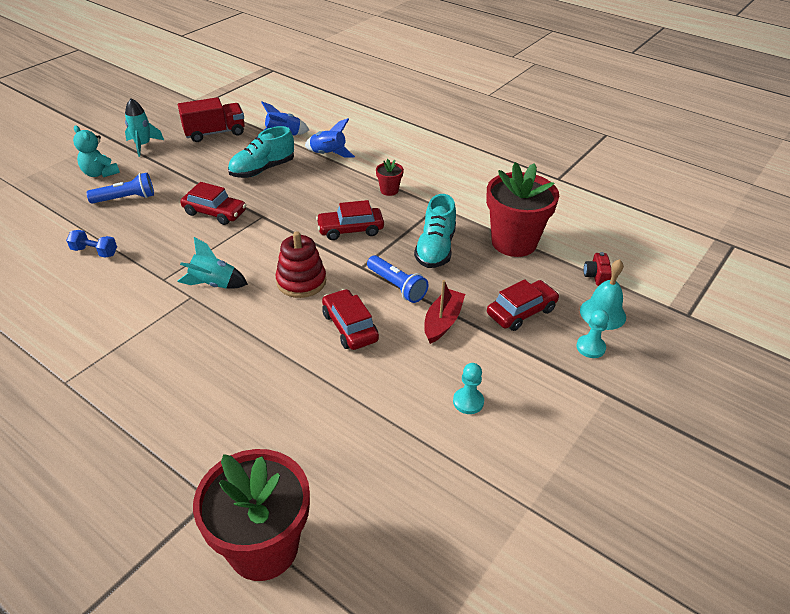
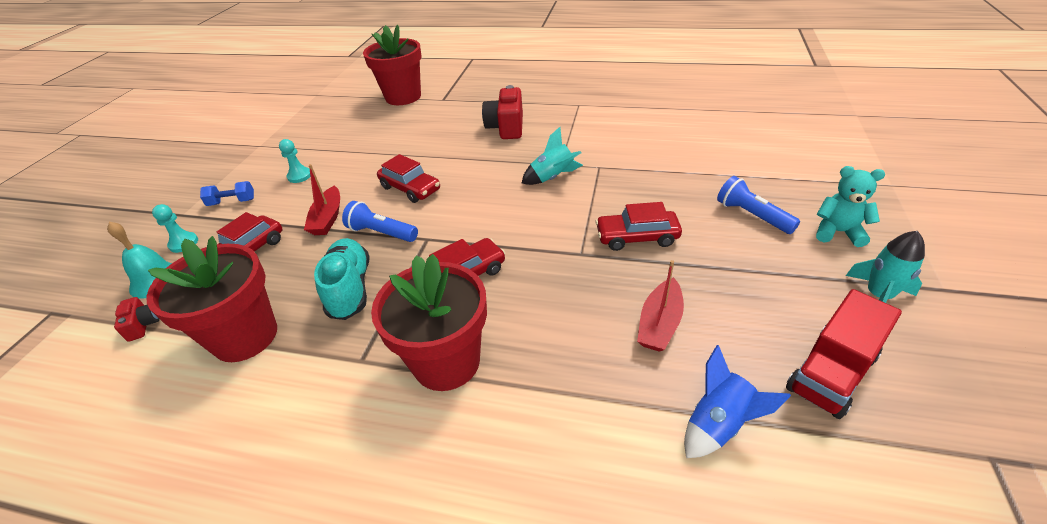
camera: 160 degrees right, 0 degrees up
blue dumbbell [66,230,117,258] -> blue dumbbell moved to [200,181,254,206]
blue flashlight [86,173,154,204] -> blue flashlight turned 90 degrees clockwise [717,176,800,234]
turquoise shoe [228,126,294,178] -> red boat [637,260,684,352]
red stacking toy [276,231,326,298] -> none
blue rocket [305,118,355,158] -> none
red flower pot [376,159,404,196] -> red flower pot [371,254,487,391], size x2.27
none -> red camera [482,85,523,139]

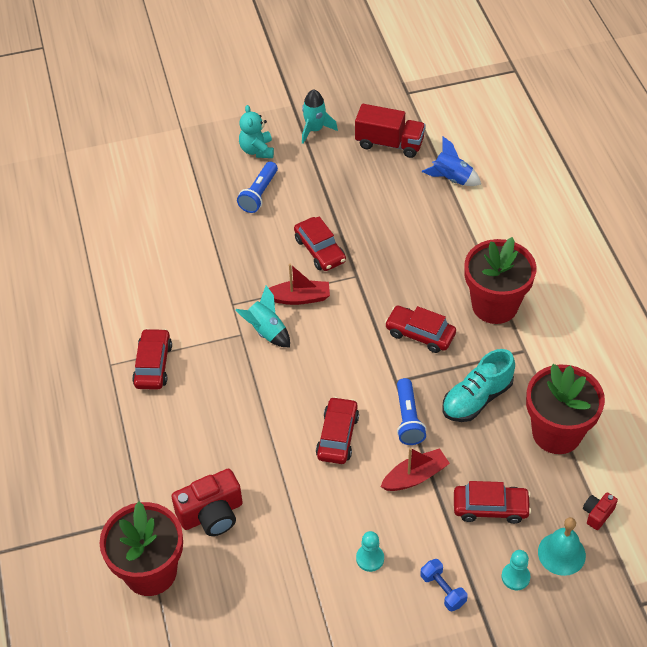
camera: 120 degrees left, 10 degrees up
red camera [482,85,523,139] -> red camera moved to [171,469,243,536]
red boat [637,260,684,352] -> red boat moved to [269,264,330,305]
none -> red car [132,328,172,390]

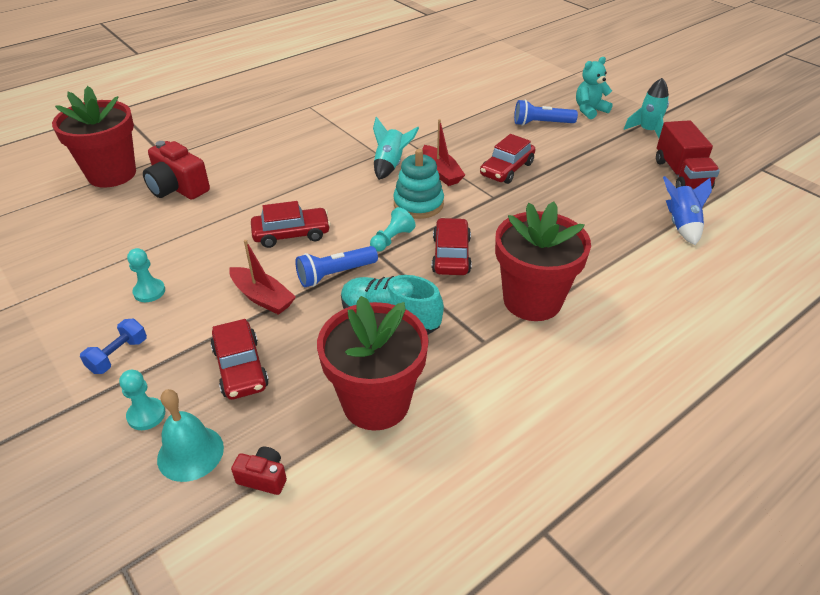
camera: 65 degrees right, 10 degrees down
red car [132,328,172,390] -> none
none -> turquoise pawn [370,207,416,252]
none -> turquoise stacking toy [393,149,444,219]

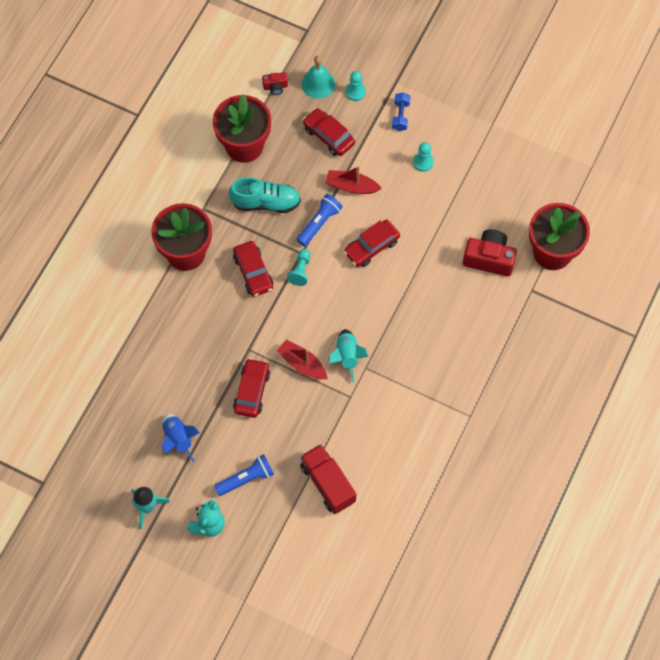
camera: 155 degrees right, 25 degrees up
turquoise stacking toy [393,149,444,219] -> none
red truck [656,120,720,190] -> red truck moved to [300,444,356,514]
blue rocket [663,176,712,245] -> blue rocket moved to [162,414,200,462]

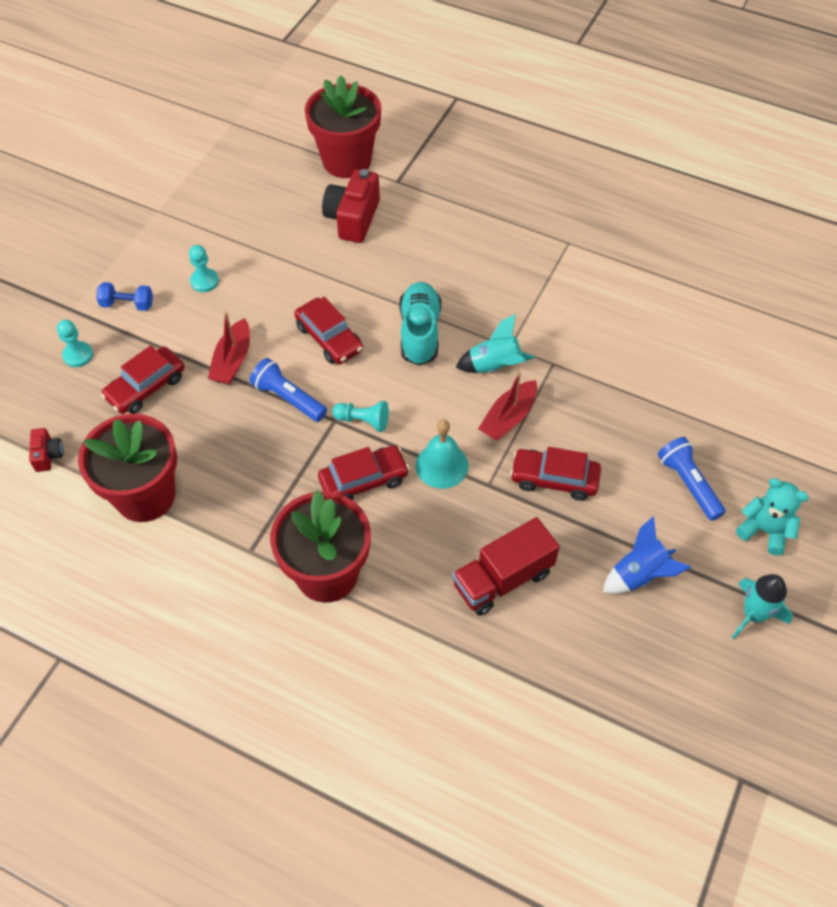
camera: 90 degrees left, 10 degrees down
turquoise shoe [229,177,301,213] -> turquoise shoe moved to [399,282,441,366]
red truck [300,444,356,514] -> red truck moved to [452,517,560,616]
turquoise bell [301,56,335,99] -> turquoise bell moved to [416,420,469,489]

